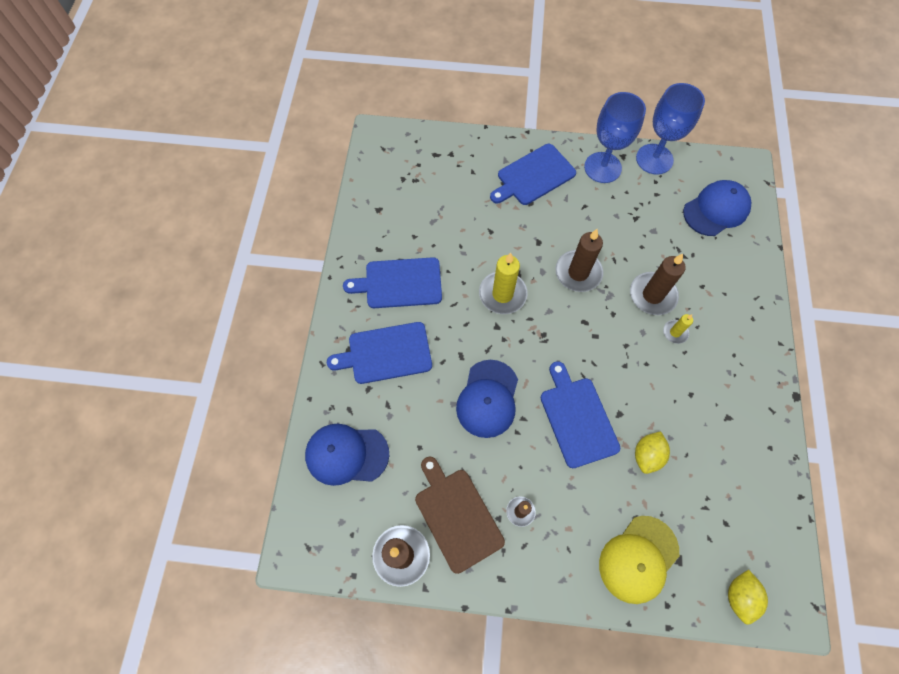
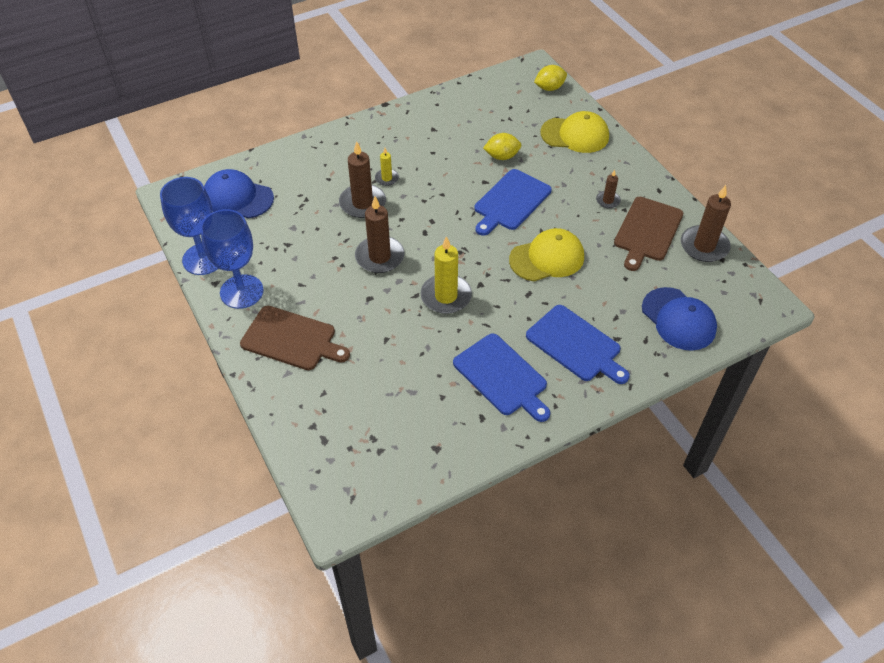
camera: 125 degrees left, 15 degrees down
blue cap [456,360,518,438] -> yellow cap [509,228,584,281]
blue cutting board [490,144,576,205] -> brown cutting board [240,306,350,370]

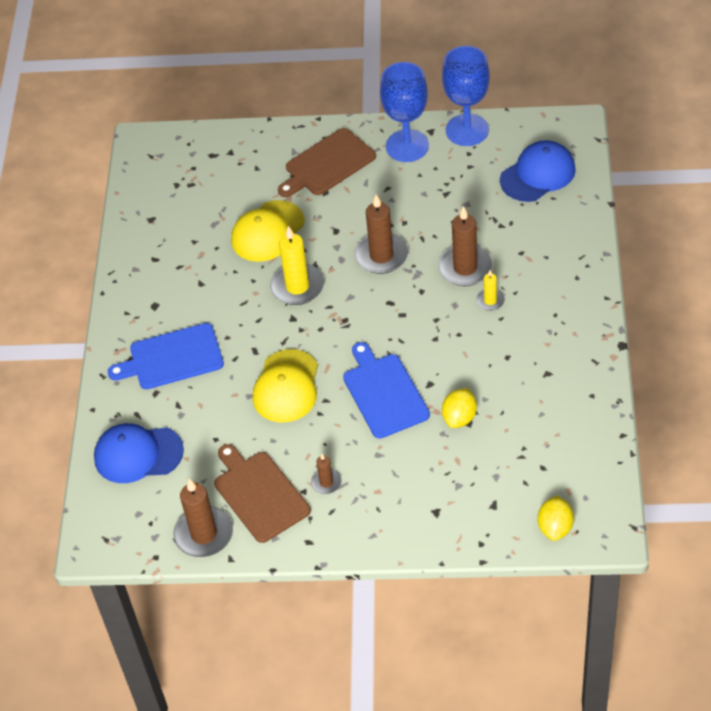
camera: 125 degrees right, 0 degrees up
blue cutting board [453,333,550,422] -> none
yellow cap [540,111,609,153] -> yellow cap moved to [231,200,304,262]

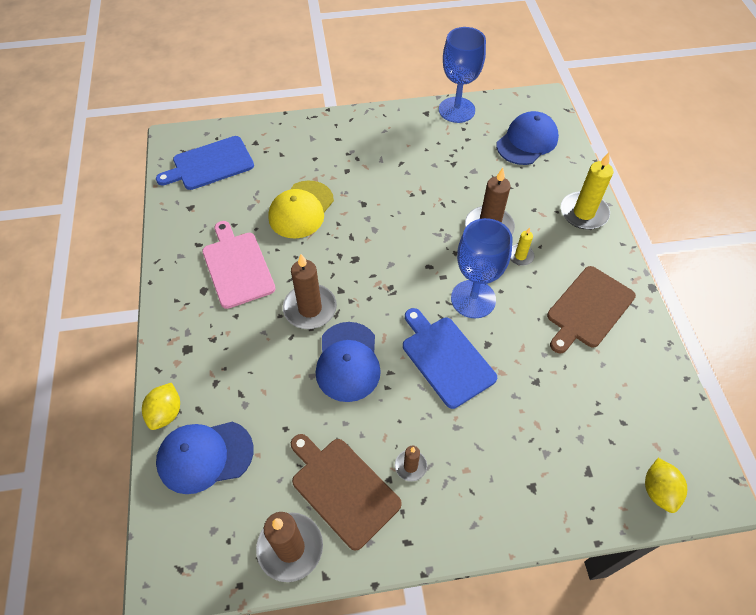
camera: 15 degrees left, 5 degrees up
blue cutting board [108,323,224,389] -> blue cutting board moved to [156,136,254,190]
yellow cap [253,349,318,422] -> blue cap [316,322,381,402]
yellow candle [270,226,324,305] -> yellow candle moved to [561,152,613,229]
brown cutting board [278,128,376,197] -> brown cutting board moved to [547,266,636,354]
brown candle [354,195,408,274] -> brown candle moved to [283,254,337,329]
blue goblet [380,62,429,162] -> blue goblet moved to [451,218,512,318]
yellow lemon [442,388,477,428] -> yellow lemon moved to [142,383,180,430]
none -> pink cutting board [202,221,276,309]

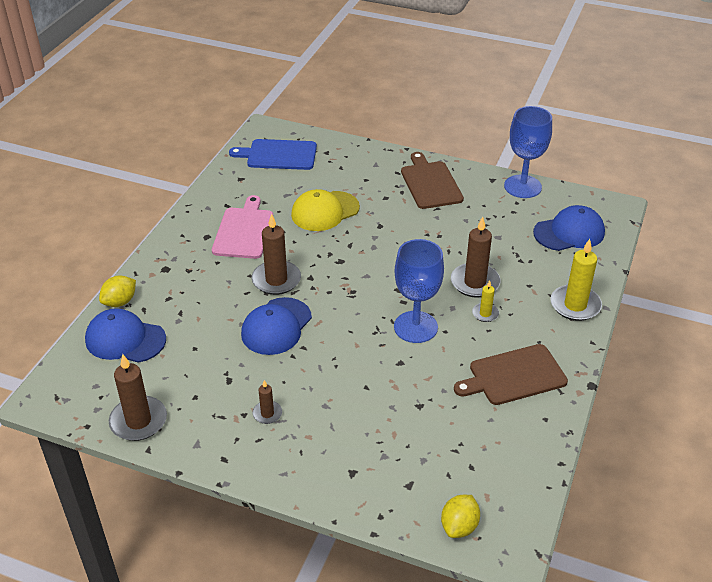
camera: 30 degrees right, 15 degrees down
brown cutting board [291,434,402,551] -> brown cutting board moved to [401,152,464,209]
blue cutting board [403,308,497,409] -> none

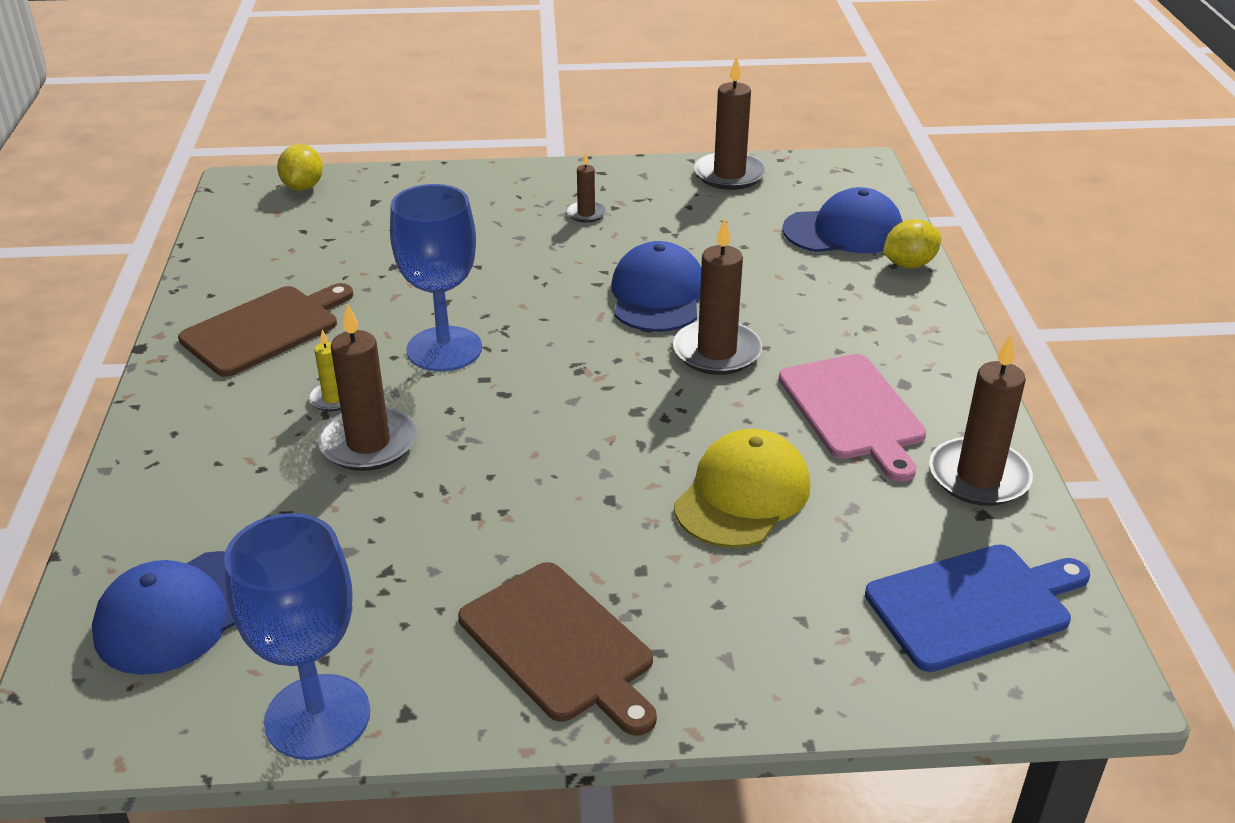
camera: 155 degrees right, 5 degrees down
yellow lemon [99,275,136,307] -> yellow lemon turned 45 degrees clockwise [883,219,941,268]
yellow candle [550,239,602,321] -> none
none -> brown candle [929,335,1033,506]

